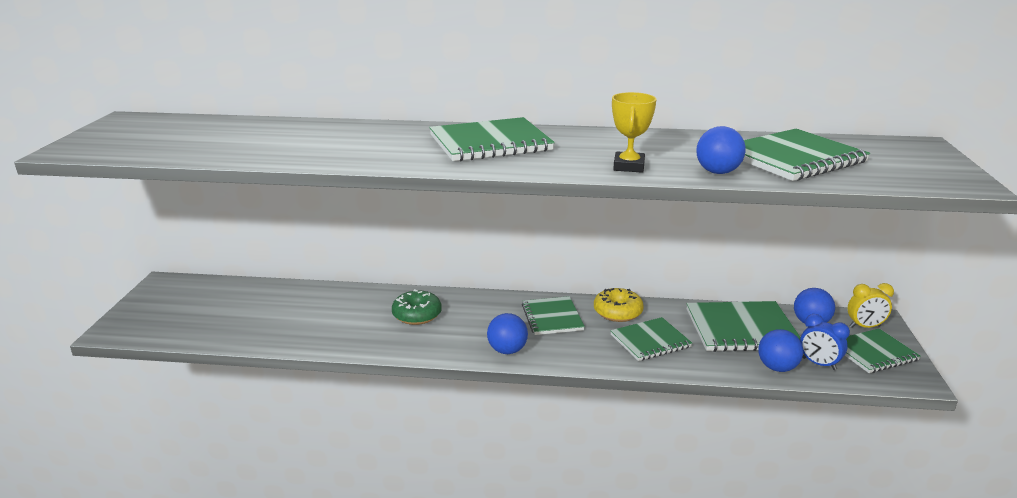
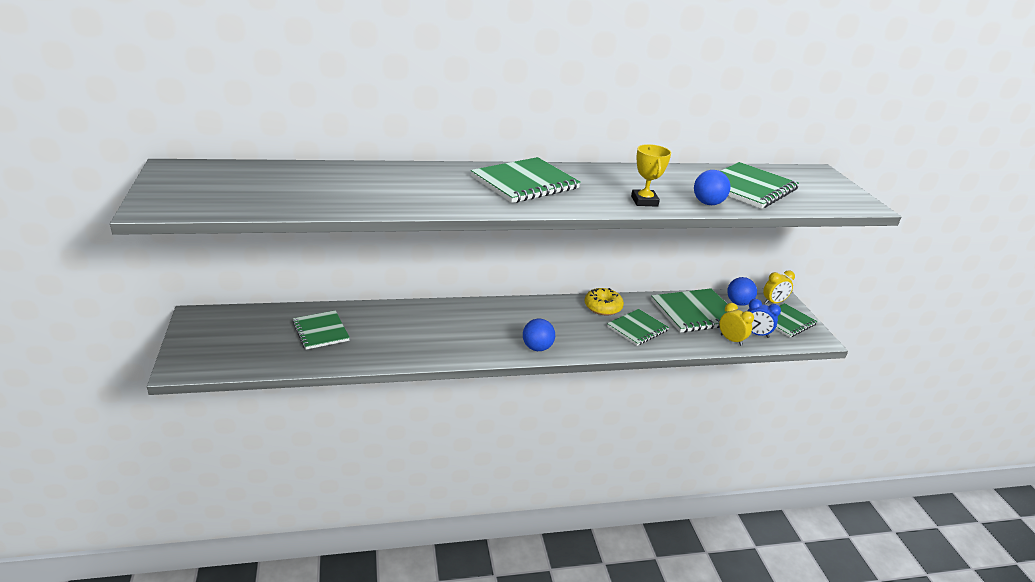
camera: 20 degrees left, 5 degrees up
green donut [392,289,442,325] -> none
green notebook [522,296,585,335] -> green notebook moved to [293,310,350,350]
blue ball [758,329,803,372] -> yellow clock [719,303,754,346]

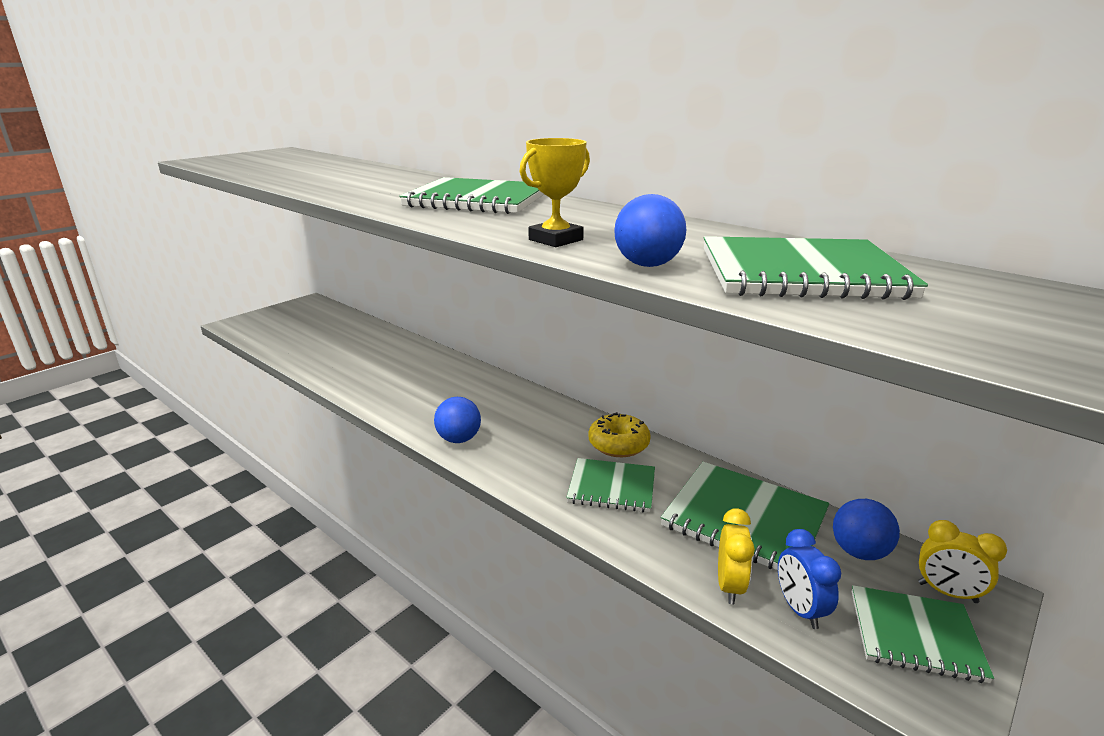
camera: 55 degrees right, 5 degrees down
green notebook [293,310,350,350] -> none

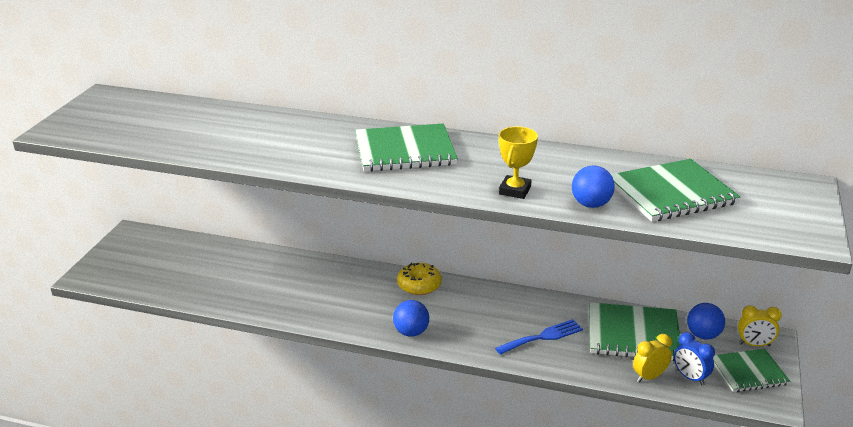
camera: 25 degrees left, 5 degrees up
green notebook [566,458,655,512] -> blue fork [495,319,583,355]
yellow donut [589,412,651,457] -> yellow donut moved to [397,263,442,295]
yellow clock [718,508,755,604] -> yellow clock turned 105 degrees counterclockwise [633,334,672,382]

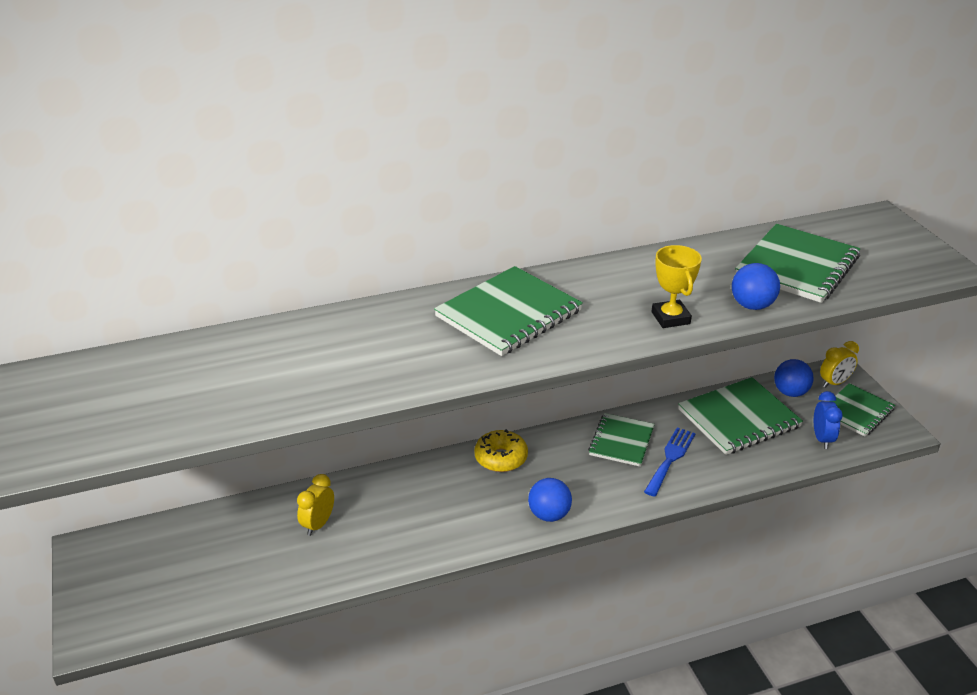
camera: 35 degrees left, 5 degrees up
yellow clock [633,334,672,382] -> yellow clock moved to [297,474,334,536]
blue clock [674,332,715,386] -> blue clock turned 105 degrees counterclockwise [814,391,843,449]
none -> green notebook [588,413,655,467]

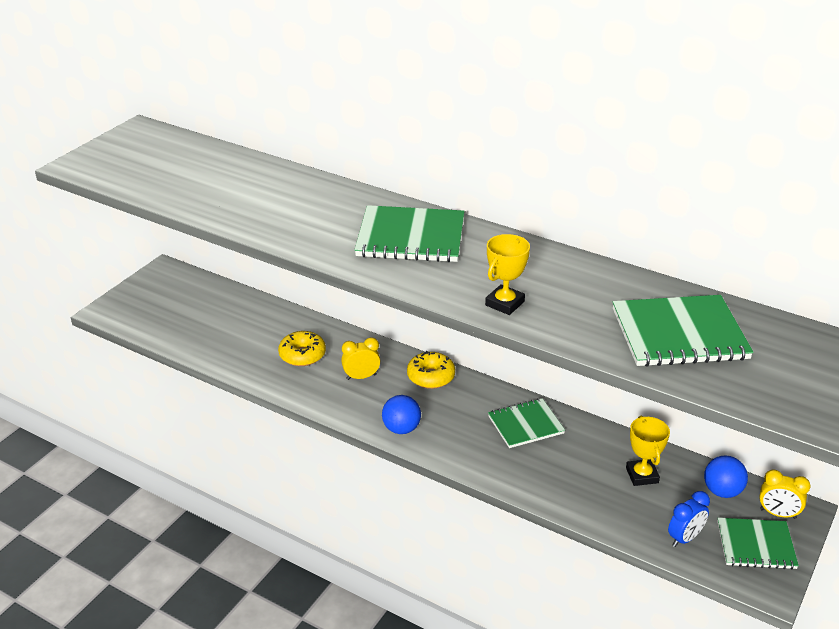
camera: 50 degrees right, 0 degrees up
yellow clock [297,474,334,536] -> yellow clock moved to [341,337,380,380]
blue fork [644,427,696,497] -> none
green notebook [678,377,803,455] -> yellow trophy [626,416,670,486]
blue ball [732,263,780,310] -> none
none -> yellow donut [278,331,326,366]

